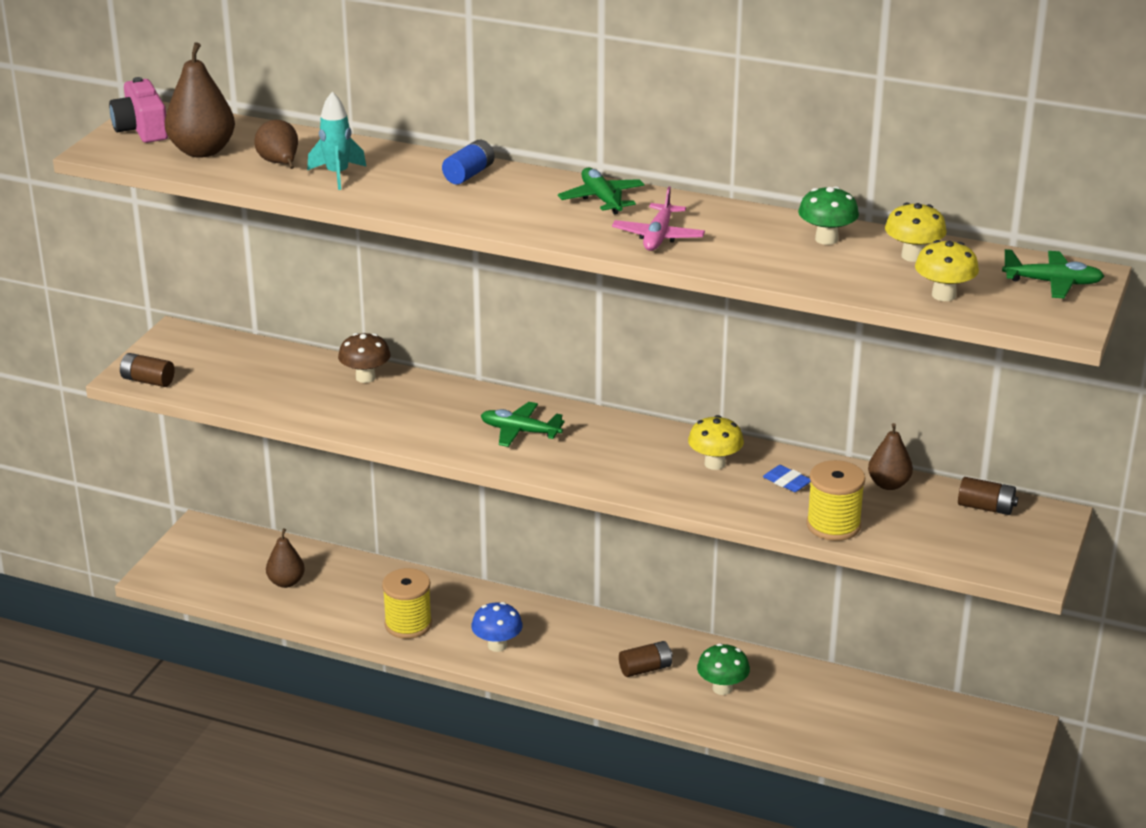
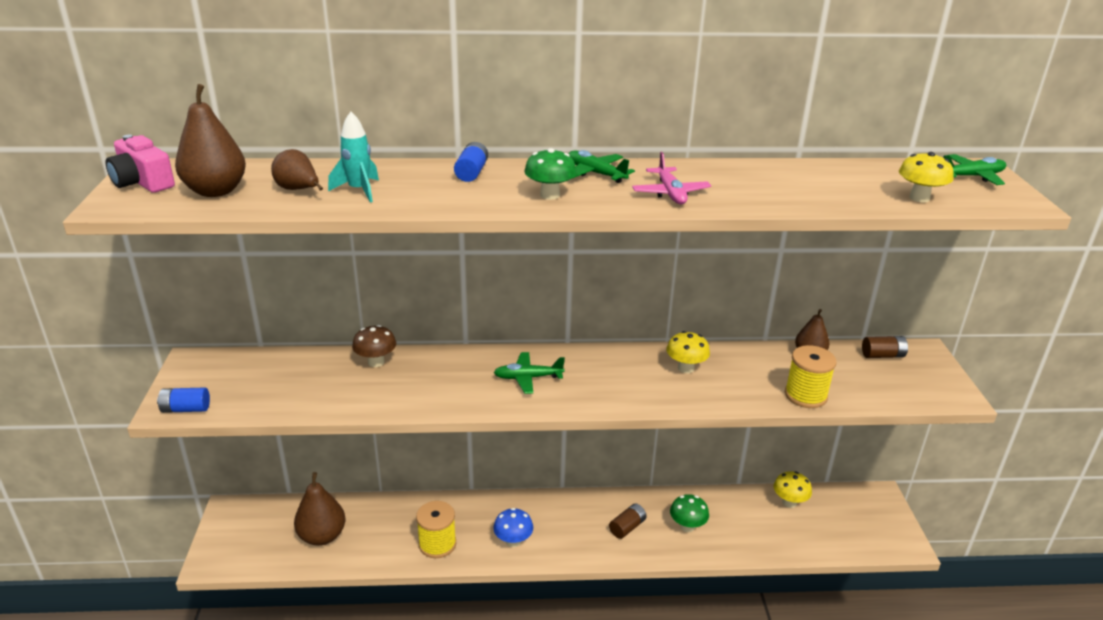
camera: 25 degrees left, 0 degrees up
brown battery [120,353,175,387] -> blue battery [157,388,210,413]
brown pear [266,529,305,588] -> brown pear [294,472,345,546], size x1.59
blue eraser [763,465,811,492] -> none
green mushroom [798,186,859,245] -> green mushroom moved to [524,148,577,200]
yellow mushroom [885,202,947,262] -> yellow mushroom moved to [774,471,812,508]

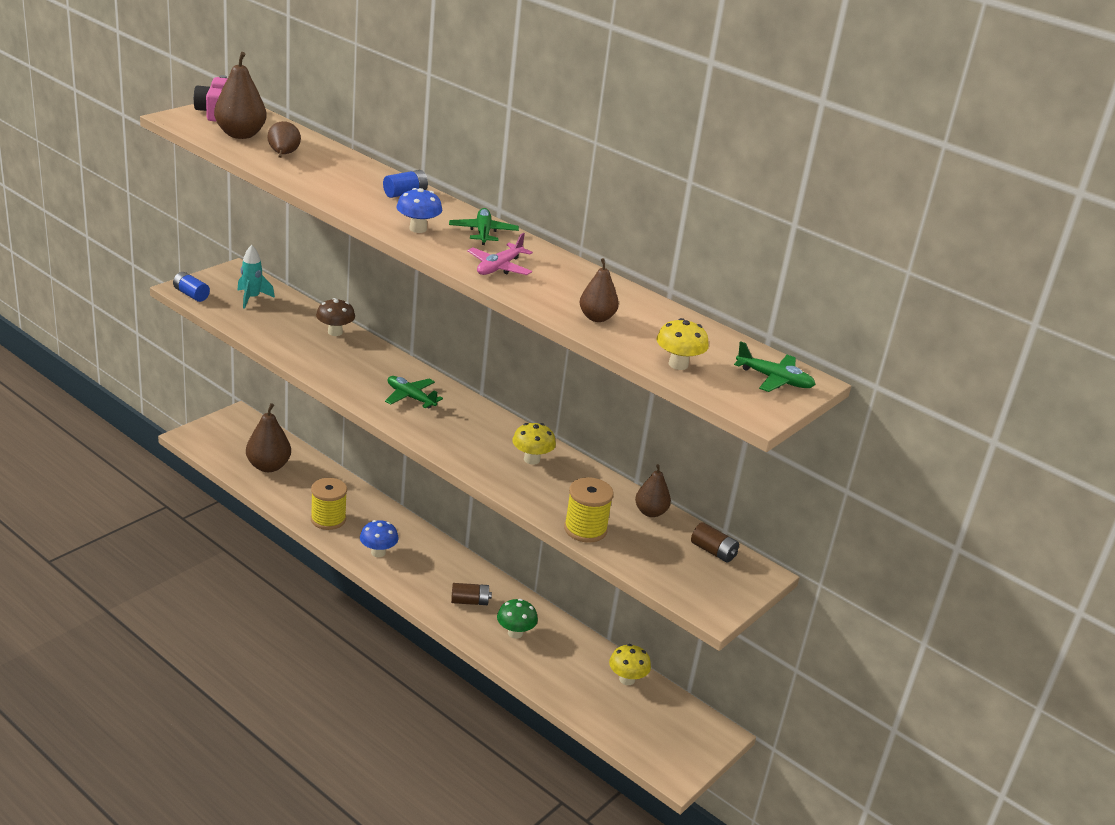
camera: 40 degrees right, 0 degrees up
turquoise rocket [328,112,379,202] -> turquoise rocket moved to [237,245,275,309]
green mushroom [524,148,577,200] -> blue mushroom [397,188,442,233]
none -> brown pear [580,258,619,322]

